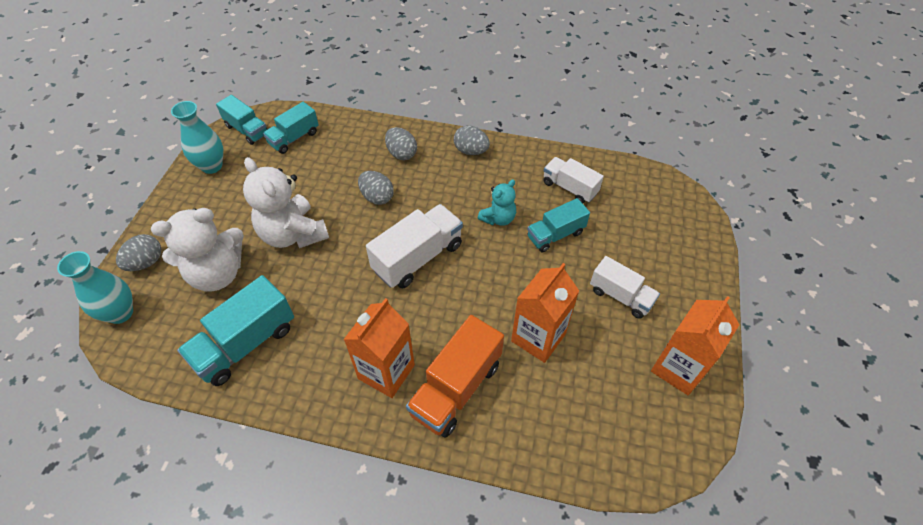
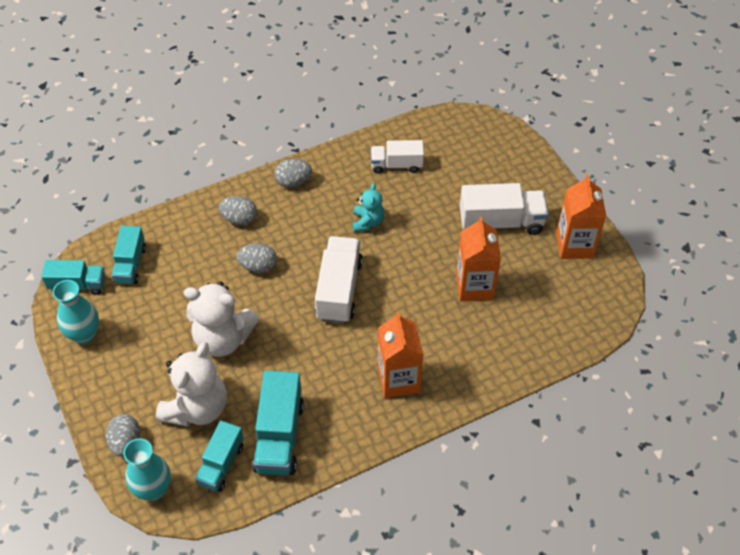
camera: 40 degrees left, 0 degrees up
orange truck [406,315,504,438] -> none
turquoise truck [527,198,590,252] -> turquoise truck moved to [195,421,244,492]
white truck [590,256,660,319] -> white truck [460,183,548,235], size x1.55

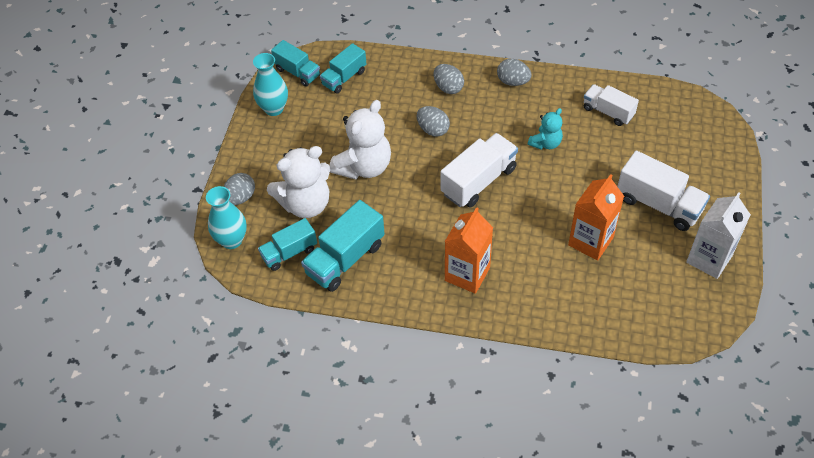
camera: 40 degrees right, 0 degrees up
white teddy bear [184,281,259,357] -> white teddy bear turned 105 degrees counterclockwise [329,100,391,180]
orange carton [556,175,606,259] -> white carton [686,192,751,279]

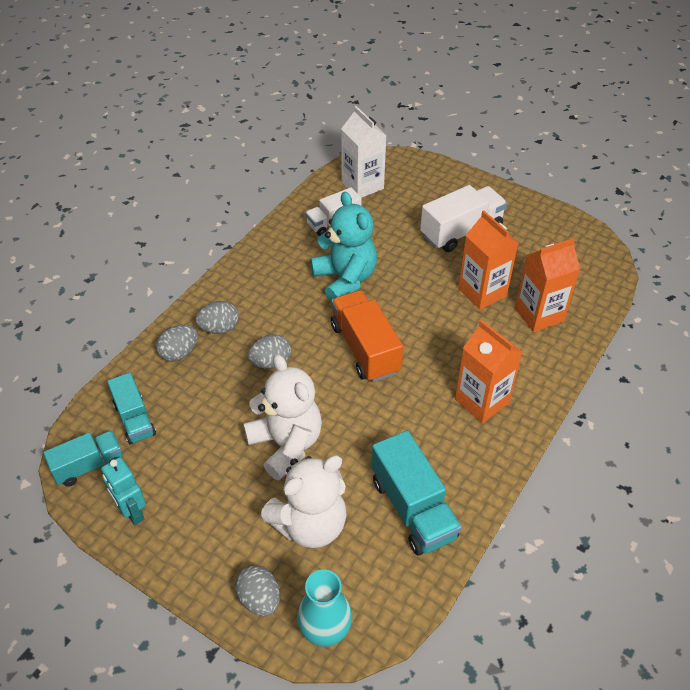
camera: 70 degrees left, 5 degrees down
turquoise vase [253,53,288,116] -> turquoise robot [101,457,146,525]
turquoise truck [258,218,317,271] -> none
white teddy bear [267,146,330,218] -> white teddy bear turned 60 degrees clockwise [260,455,347,548]
white truck [441,133,518,208] -> orange truck [331,290,403,382]
grey egg [497,59,532,86] -> grey egg moved to [156,325,198,362]
turquoise teddy bear [528,108,563,150] -> turquoise teddy bear [311,192,377,301], size x1.82
white carton [686,192,751,279] -> white carton moved to [341,106,387,198]
none -> orange carton [515,238,580,332]

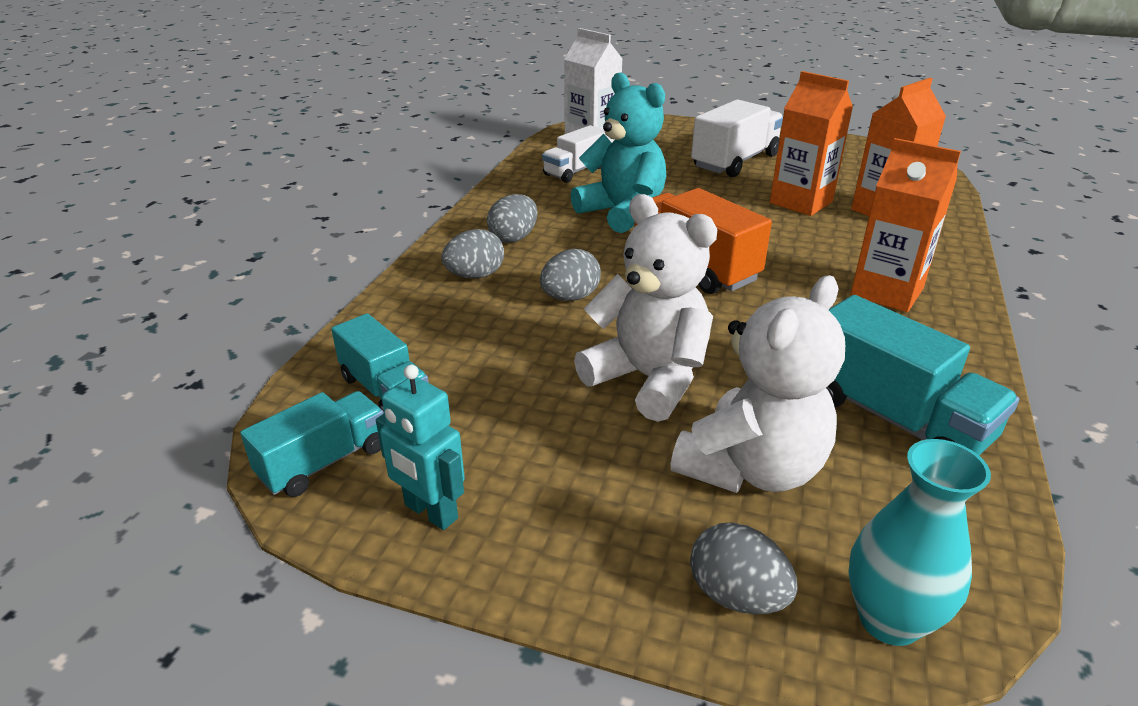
camera: 15 degrees left, 15 degrees down
grey egg [156,325,198,362] -> grey egg moved to [487,194,538,243]

